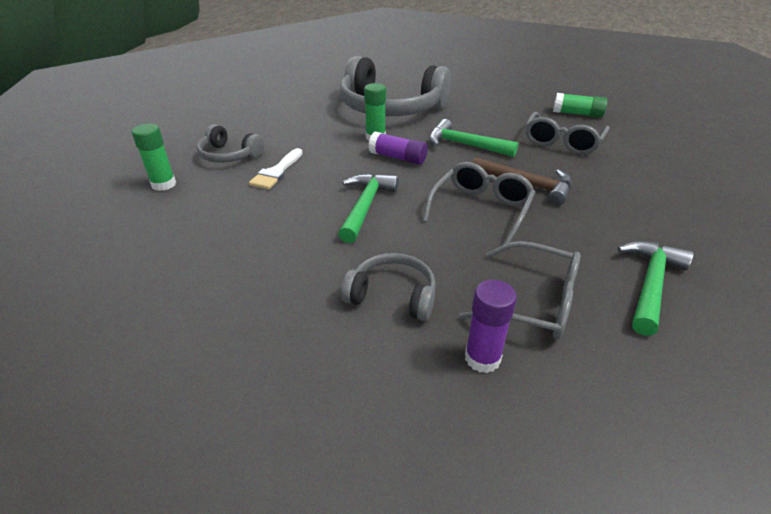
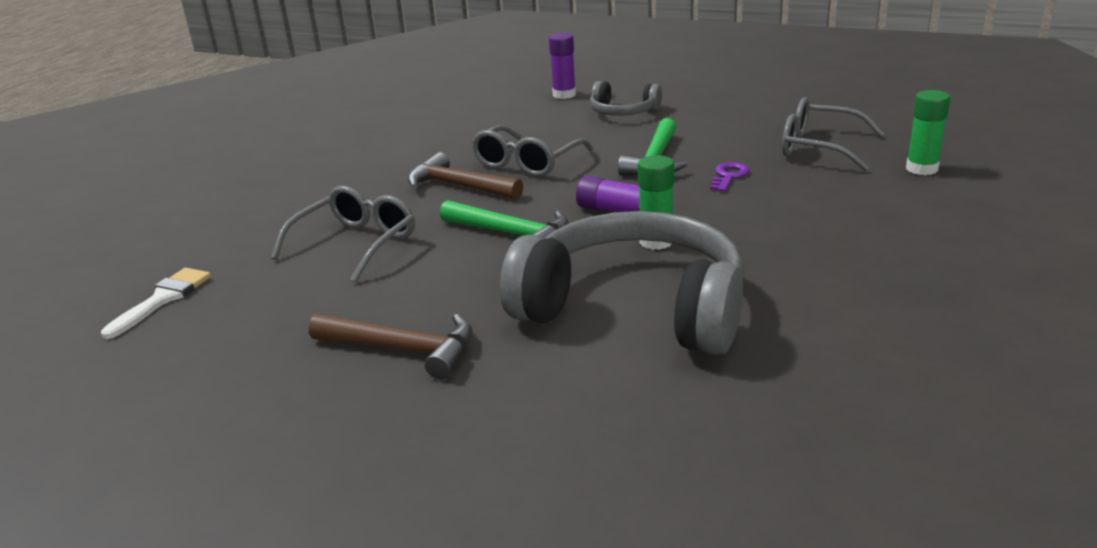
camera: 175 degrees left, 10 degrees down
grey headphones [197,124,264,163] -> none
white brush [249,148,302,189] -> white brush moved to [101,268,211,339]
grey glasses [459,241,580,340] -> grey glasses moved to [782,97,885,171]
green glue stick [553,93,608,118] -> none
green hammer [617,241,694,336] -> none
none -> brown hammer [309,313,472,380]
none -> purple key [710,162,750,192]

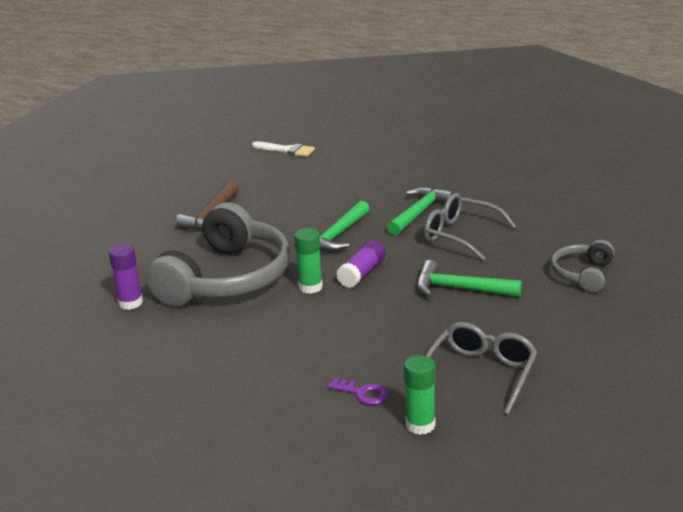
camera: 90 degrees right, 0 degrees up
grey glasses [271,186,415,283] -> none
brown hammer [408,152,523,200] -> green hammer [387,187,454,236]
purple glue stick [549,33,576,99] -> purple glue stick moved to [108,244,143,310]
purple key [710,162,750,192] -> purple key moved to [328,378,389,405]

